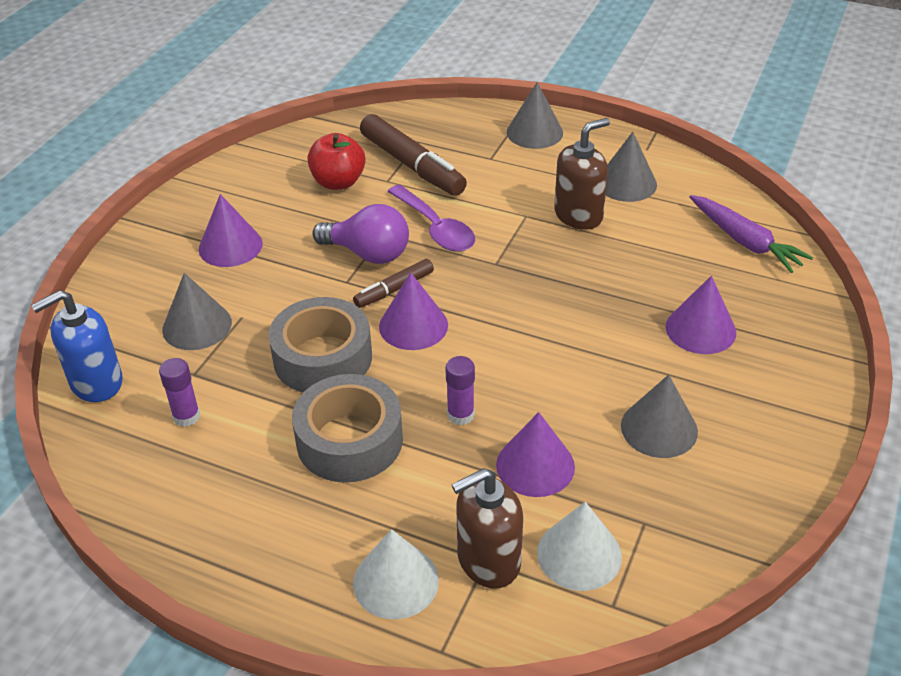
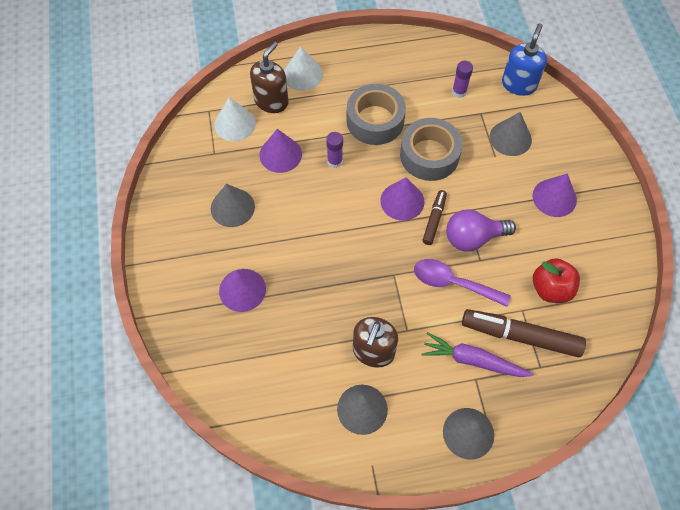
camera: 145 degrees right, 20 degrees up
purple carrot [689,195,813,273] -> purple carrot moved to [421,332,534,377]

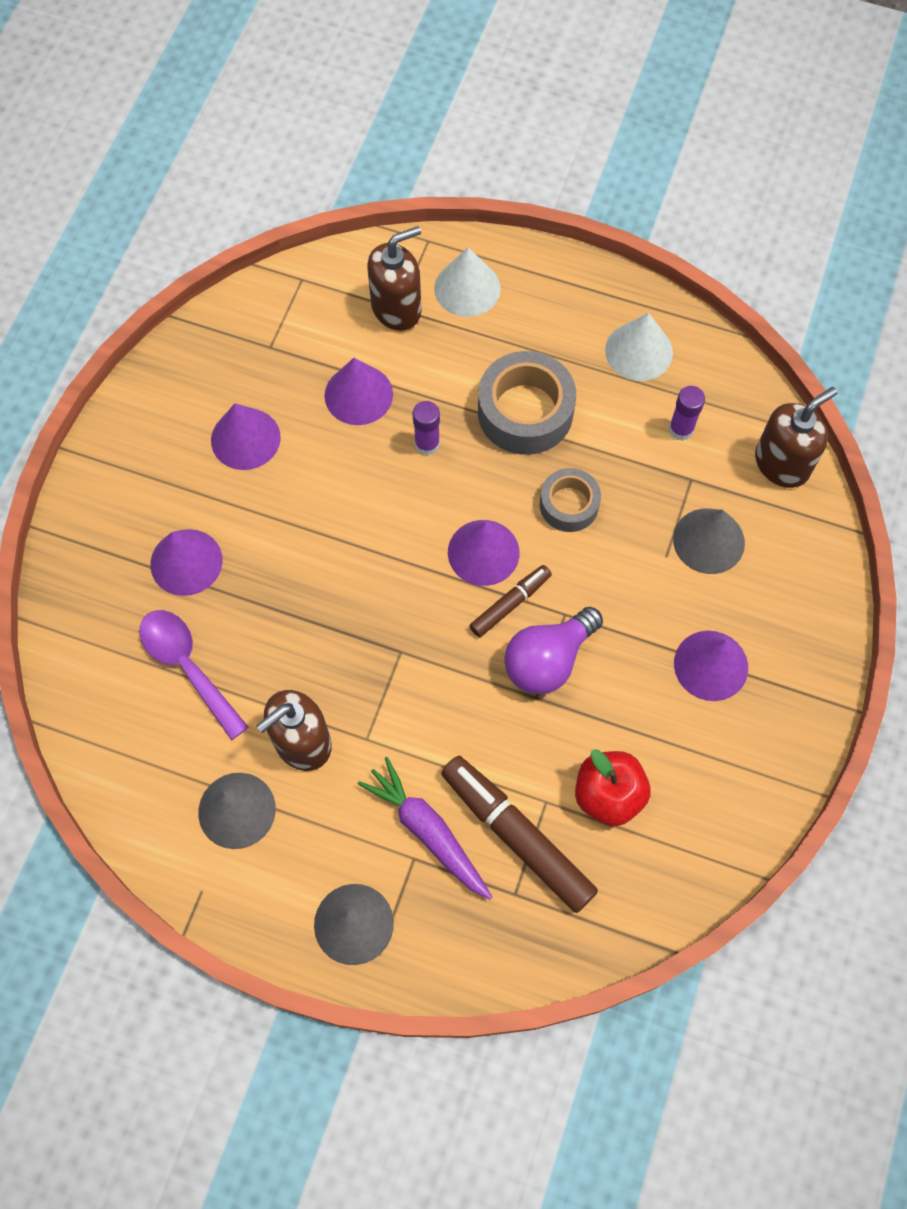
camera: 30 degrees right, 5 degrees up
grey cone [211,184,255,227] -> purple cone [211,403,281,470]
white cone [214,97,256,141] -> white cone moved to [605,312,673,381]
grey tape [400,118,463,181] -> grey tape [540,468,601,532], size x0.60
purple spoon [414,259,511,307] -> purple spoon moved to [139,610,249,740]
purple light bulb [446,209,516,252] -> purple light bulb turned 60 degrees counterclockwise [504,607,603,694]
blue soap dispenser [502,23,547,96] -> brown soap dispenser [755,387,838,488]

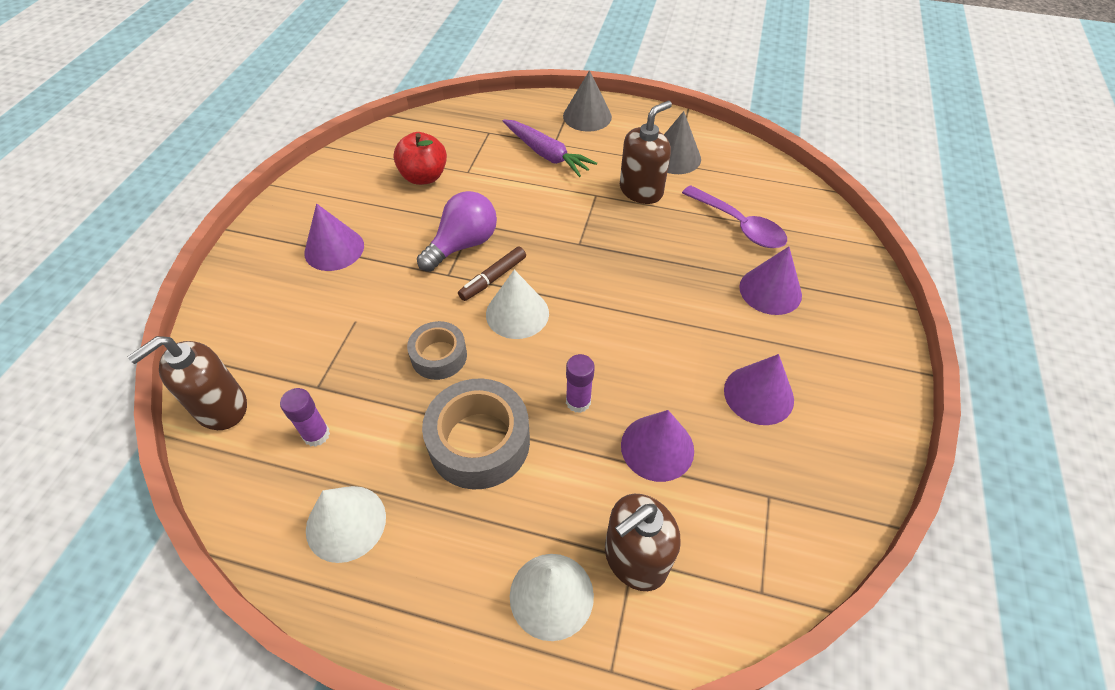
camera: 175 degrees right, 15 degrees down
brown marker [441,756,598,913] -> none
purple cone [448,520,519,586] -> white cone [486,270,549,339]
grey cone [673,509,745,574] -> none

